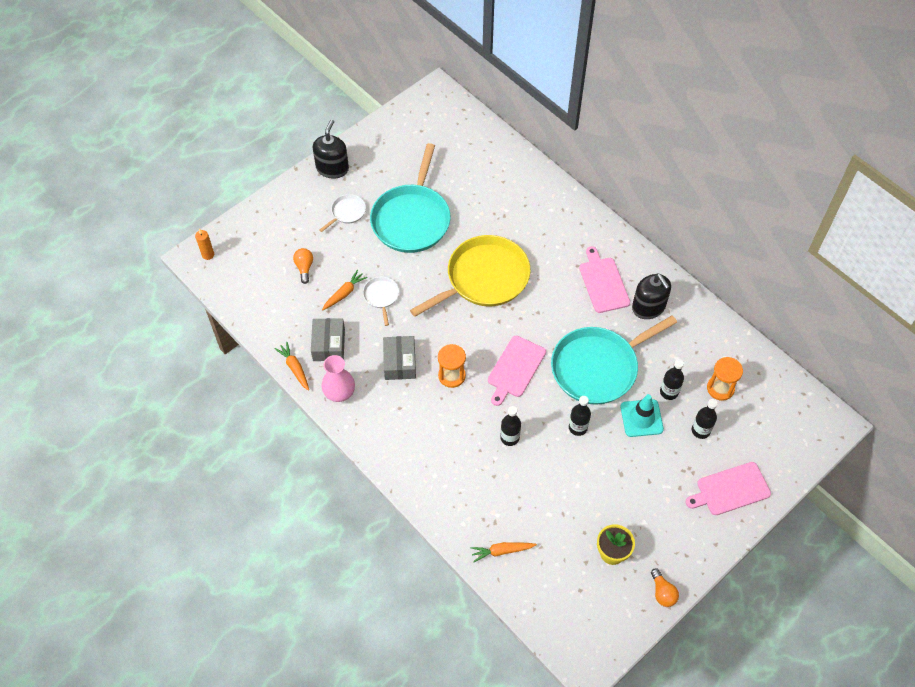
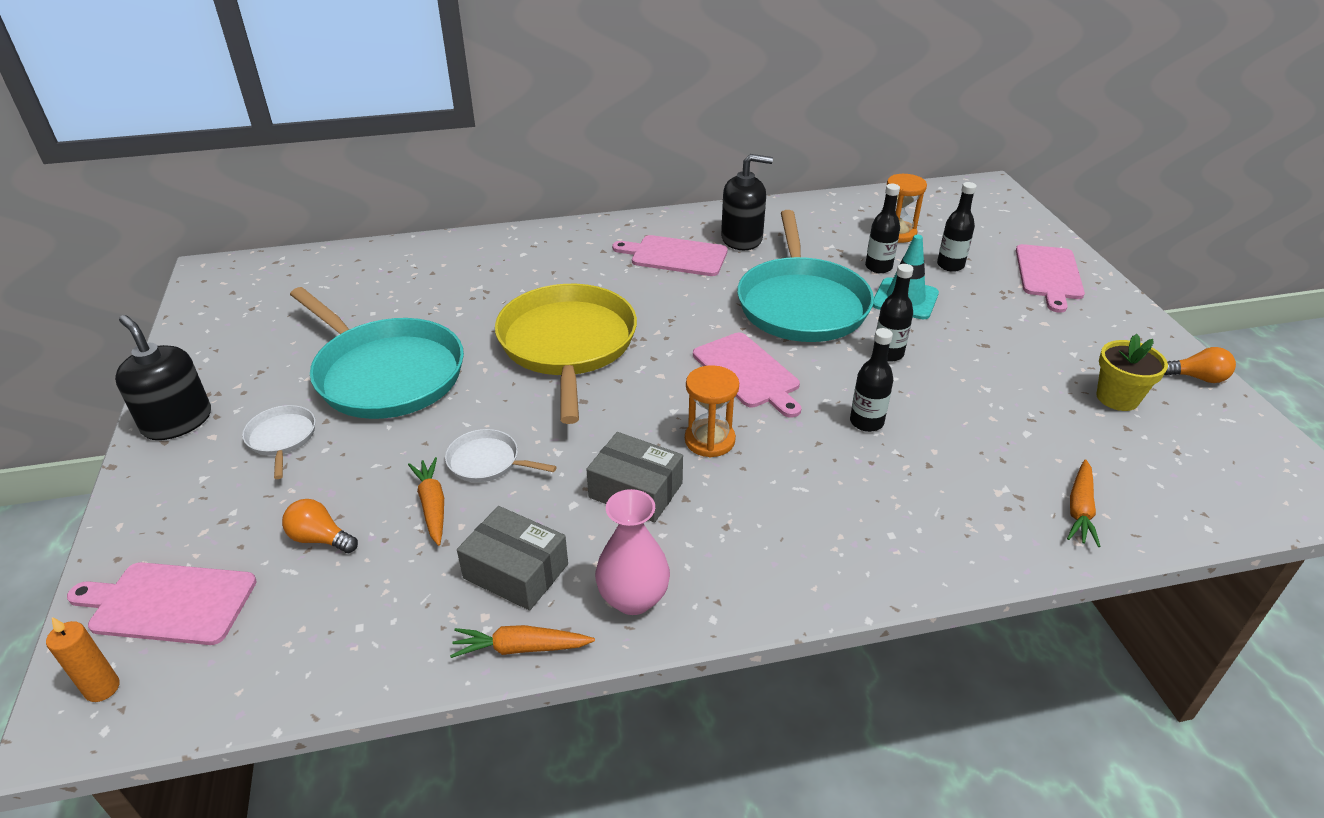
camera: 60 degrees left, 20 degrees down
none -> pink cutting board [67,562,257,645]

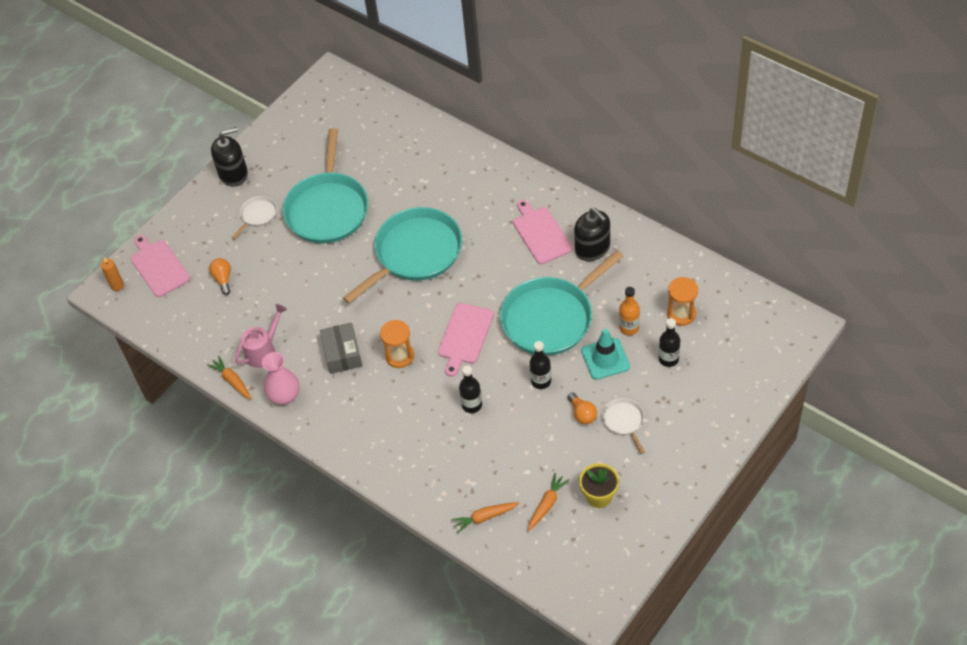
camera: 55 degrees right, 15 degrees up
black soap dispenser [115,315,211,440] -> black soap dispenser turned 60 degrees clockwise [211,127,248,186]
orange carrot [408,457,444,546] -> orange carrot moved to [528,473,569,531]
white pan [445,429,557,482] -> white pan moved to [602,398,645,454]
grey box [457,506,568,610] -> pink watering can [235,304,287,368]
yellow pan [495,284,637,424] -> turquoise pan [343,207,462,304]
black bottle [865,184,900,273] -> orange bottle [619,287,640,335]
pink cutting board [1016,244,1085,313] -> none
orange light bulb [1164,347,1236,383] -> orange light bulb moved to [568,393,597,424]

